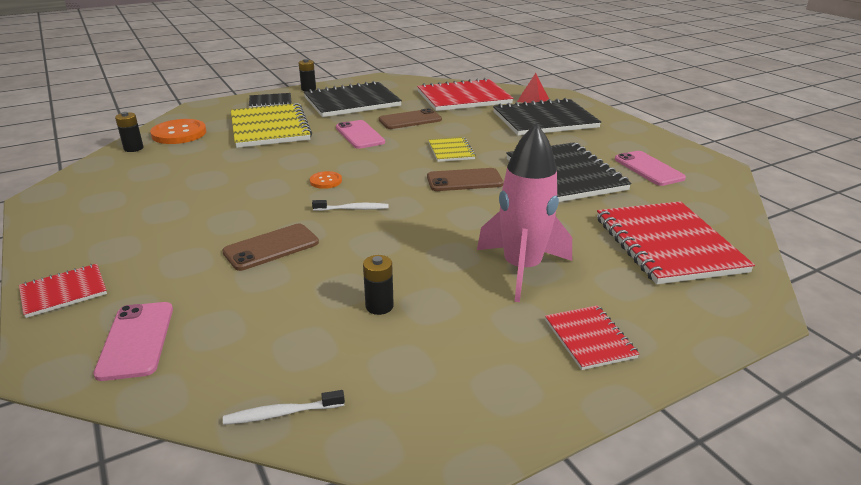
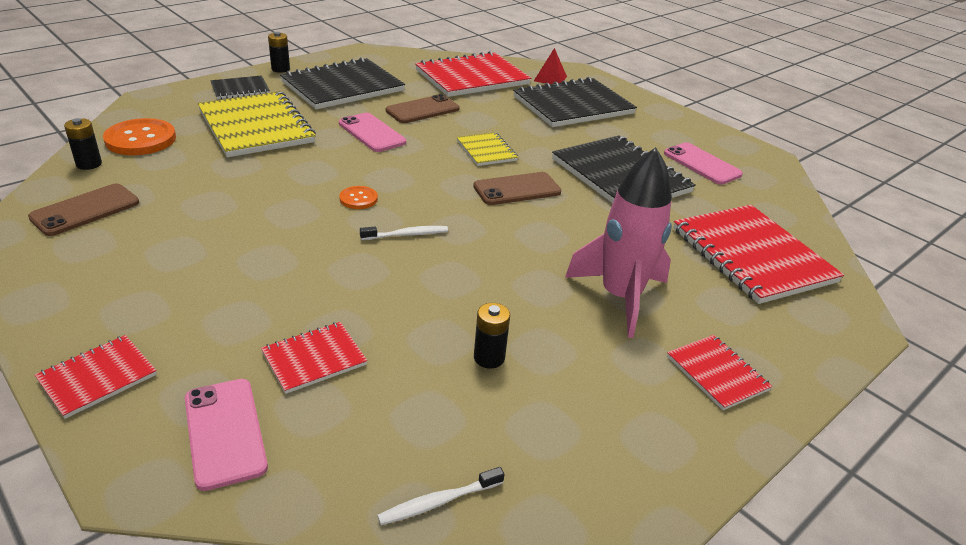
camera: 15 degrees left, 5 degrees up
brown phone [222,224,319,271] -> brown phone moved to [28,184,139,236]
none -> red notebook [261,322,367,394]

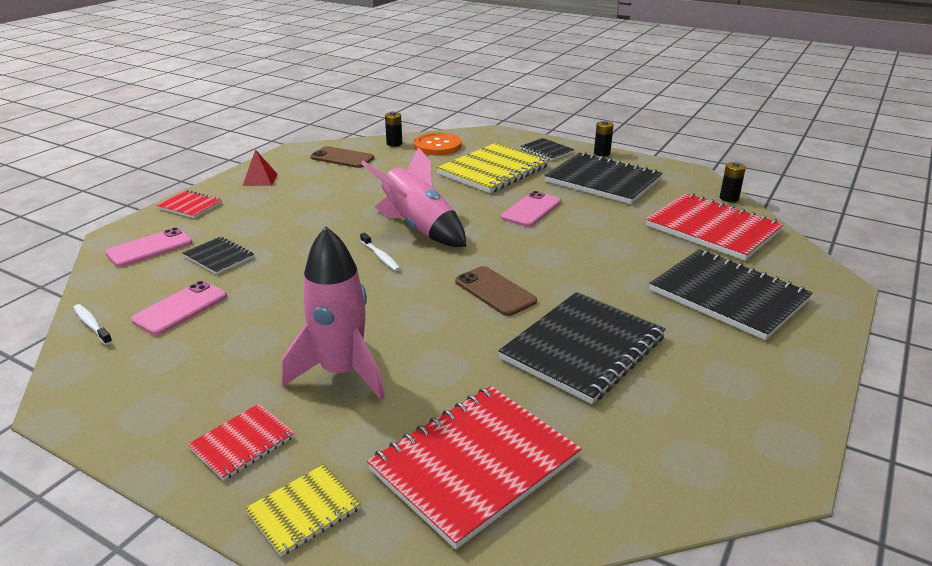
camera: 75 degrees right, 5 degrees down
red notebook [261,322,367,394] -> black notebook [182,237,254,275]
orange button [339,186,378,209] -> pink rocket [361,147,466,247]
brown phone [386,94,460,123] -> none
yellow notebook [457,132,518,166] -> yellow notebook moved to [245,464,362,557]
black battery [474,303,510,368] -> black battery moved to [720,162,746,202]
red pyramid [534,48,567,84] -> red pyramid moved to [243,149,277,186]
pink phone [664,142,743,185] -> pink phone moved to [131,281,227,335]

